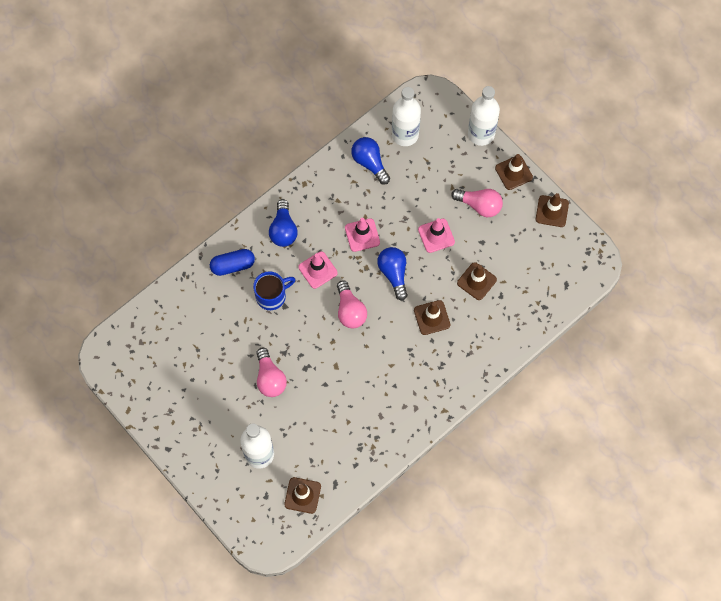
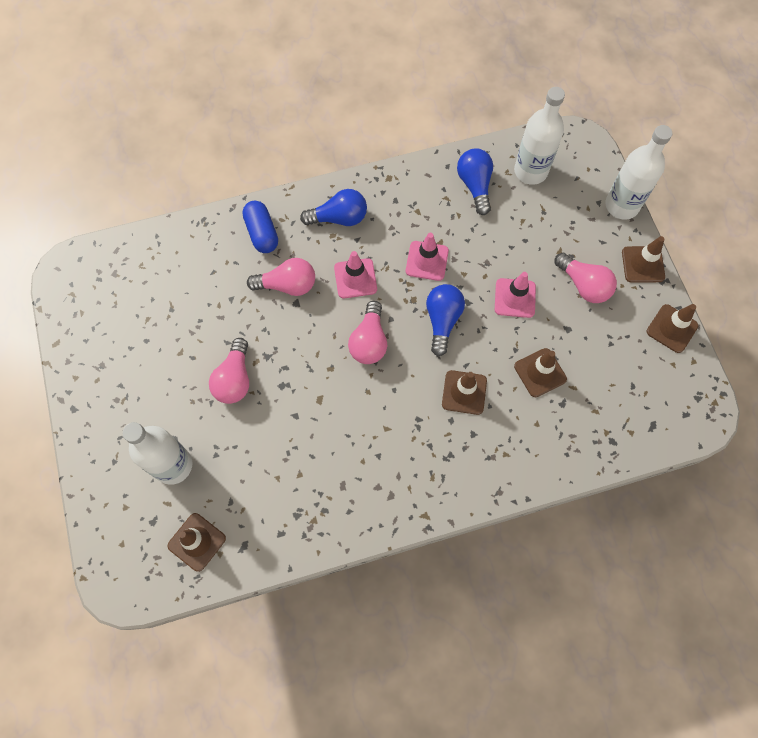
camera: 25 degrees right, 0 degrees up
blue capsule [210,249,255,276] -> blue capsule turned 60 degrees clockwise [242,201,278,253]
blue mug [253,271,296,310] -> pink light bulb [247,258,315,296]
blue light bulb [269,199,298,247] -> blue light bulb turned 120 degrees counterclockwise [300,189,367,226]

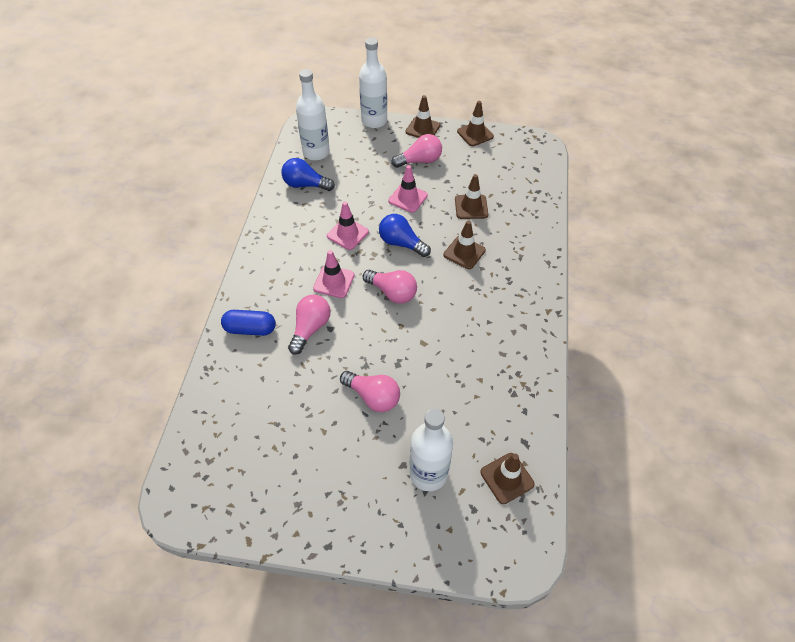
camera: 65 degrees left, 15 degrees down
blue light bulb [300,189,367,226] -> none

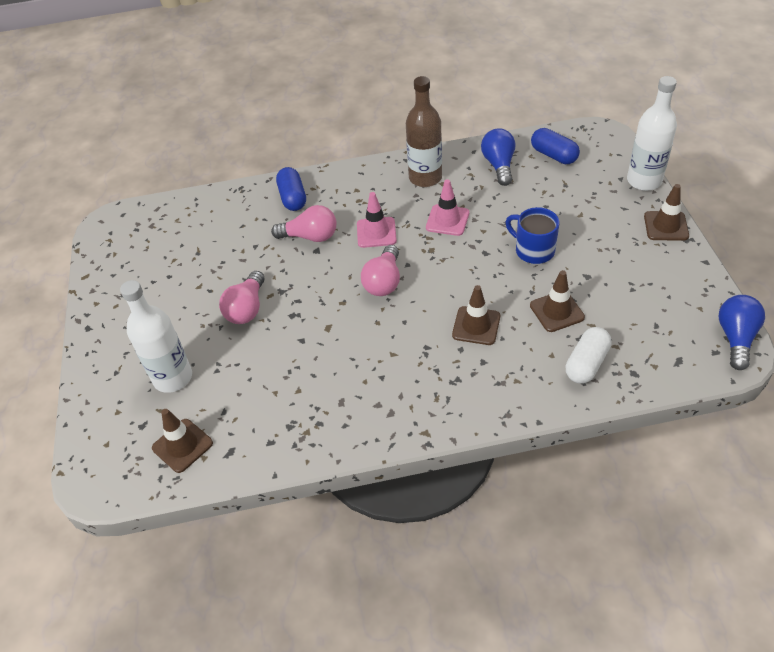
camera: 75 degrees right, 5 degrees down
white bottle [296,69,330,161] -> blue capsule [531,128,580,164]
blue light bulb [379,214,431,257] -> blue light bulb moved to [718,295,765,370]
pink traffic cone [388,165,428,213] -> blue mug [505,207,559,264]
pink light bulb [391,134,442,168] -> none
brown traffic cone [457,101,494,146] -> none
none -> brown bottle [406,76,442,187]
none -> white capsule [566,327,612,384]

